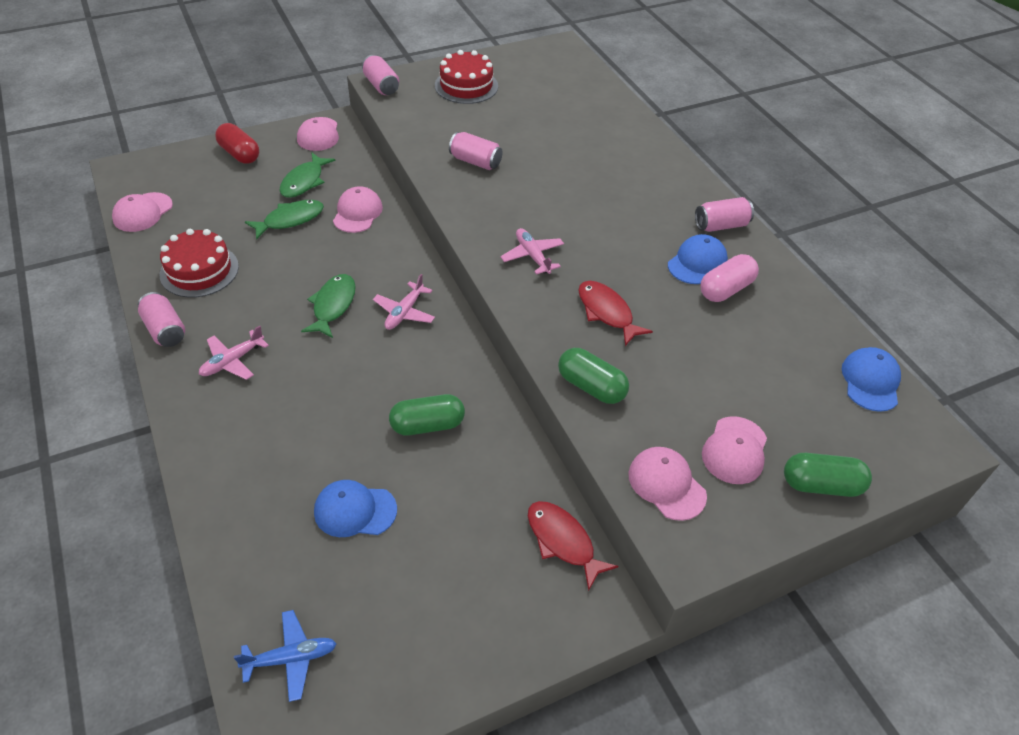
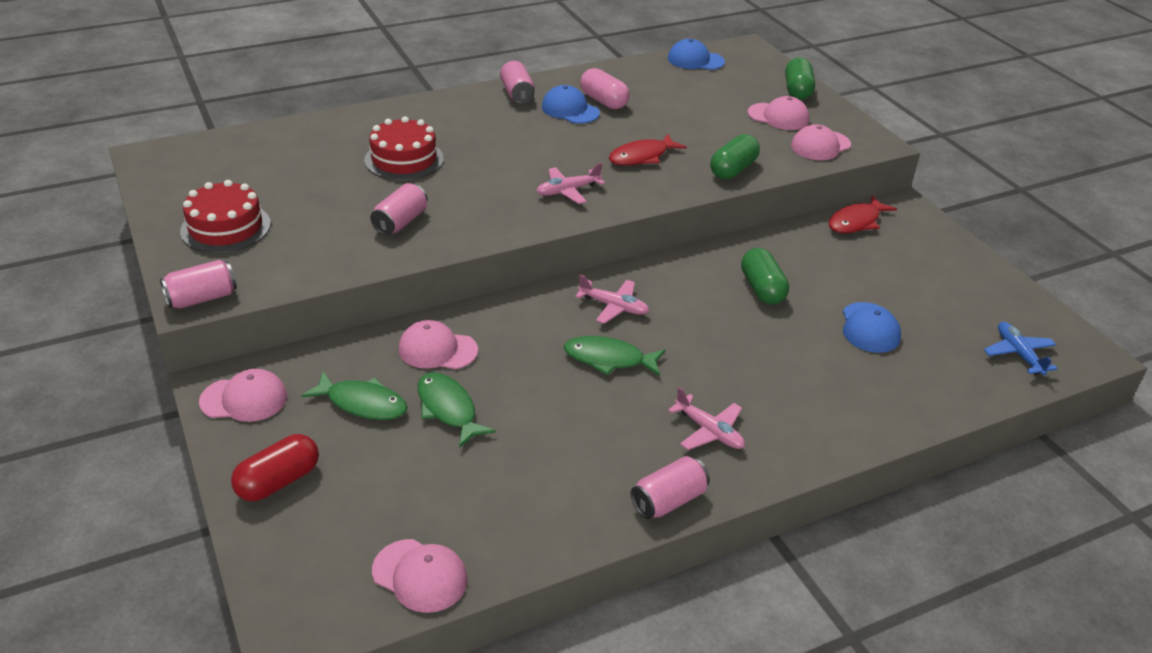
camera: 90 degrees left, 10 degrees down
red cake [160,229,239,298] -> red cake moved to [364,116,444,180]

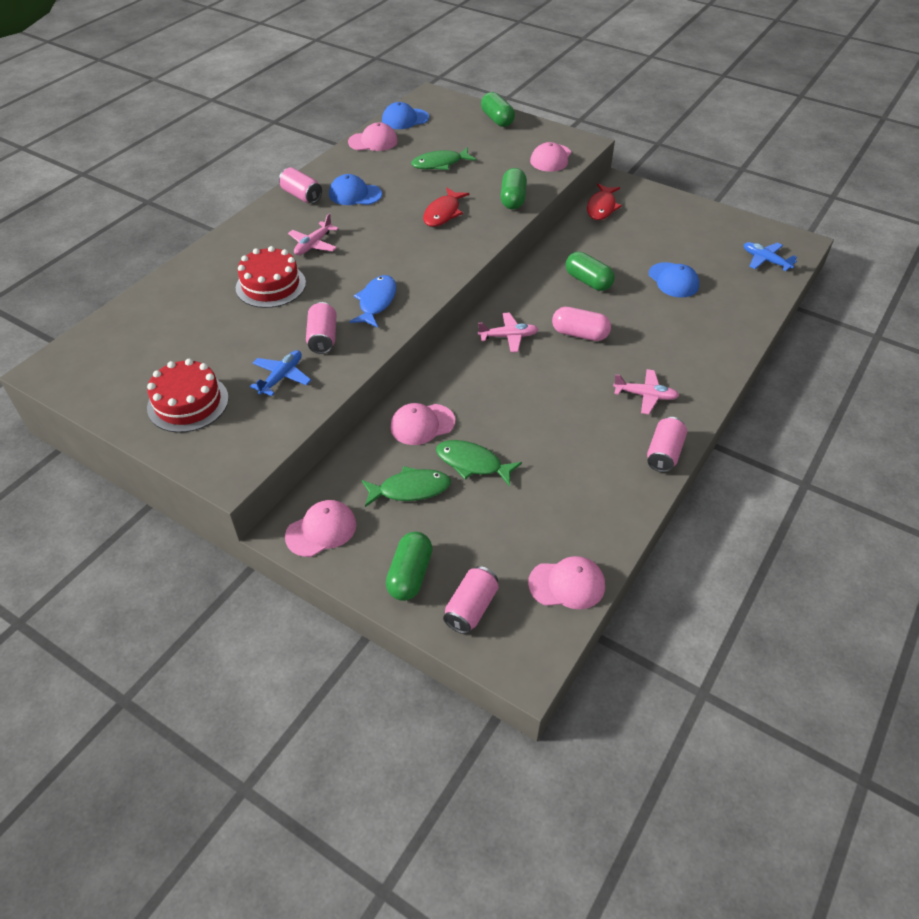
camera: 30 degrees left, 10 degrees up
pink can [160,260,237,309] -> pink can moved to [443,566,499,634]
red capsule [231,434,319,501] -> green capsule [386,532,433,601]
pink plane [537,163,605,204] -> pink plane moved to [288,213,339,255]
green fish [564,336,665,376] -> green fish moved to [411,147,476,170]
pink capsule [580,68,630,109] -> pink capsule moved to [552,307,611,341]
pink cap [748,96,810,130] -> pink cap moved to [348,122,398,151]
none -> blue plane [250,350,311,396]
none -> blue fish [349,275,396,328]

